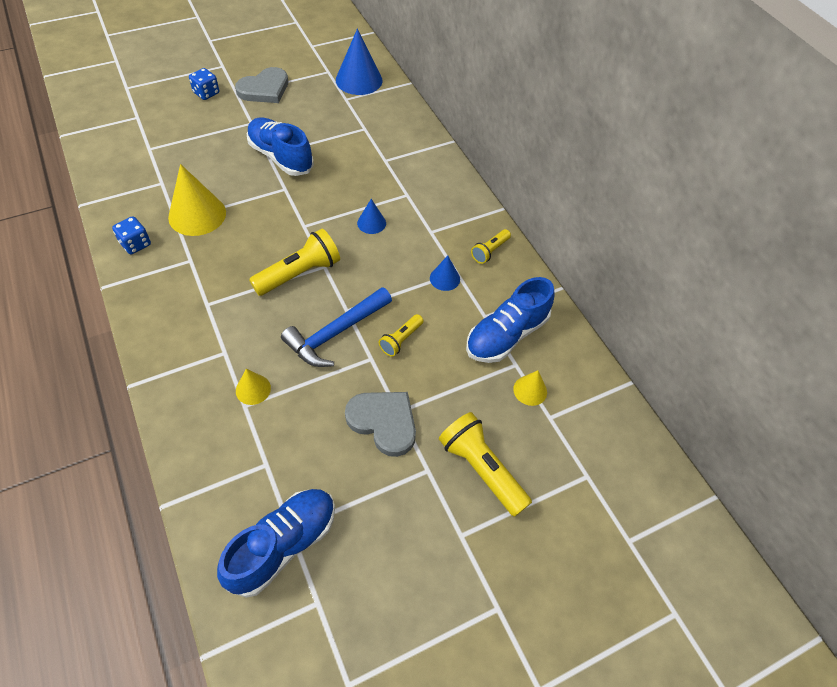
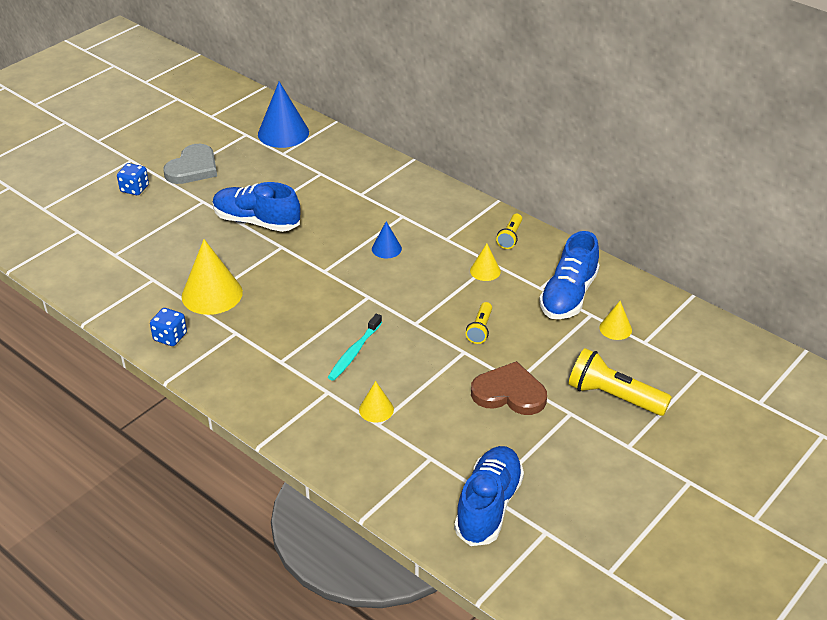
camera: 20 degrees left, 15 degrees down
yellow flashlight [249,229,340,296] -> none
blue hammer [281,287,392,367] -> none
grey heart [345,392,416,457] -> brown heart [471,361,547,415]
blue cone [430,256,460,291] -> yellow cone [470,243,501,281]
none -> turquoise toothbrush [328,314,382,381]

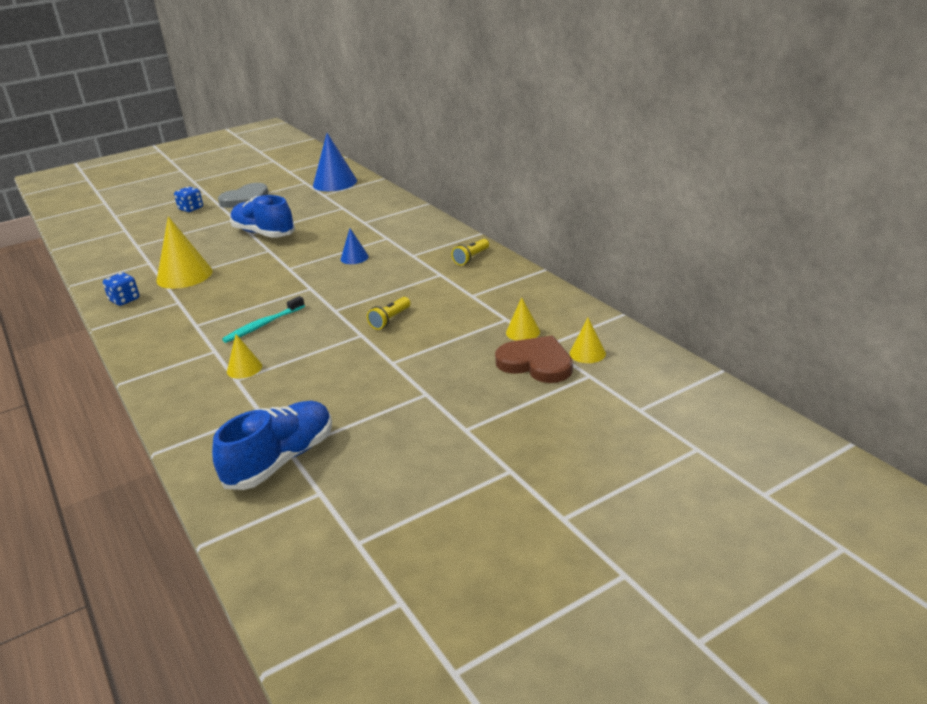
camera: 20 degrees right, 10 degrees down
yellow cone [470,243,501,281] -> yellow cone moved to [570,318,606,363]
brown heart [471,361,547,415] -> brown heart moved to [495,336,573,383]
blue shoe [539,231,600,319] -> none
yellow flashlight [569,348,672,416] -> none

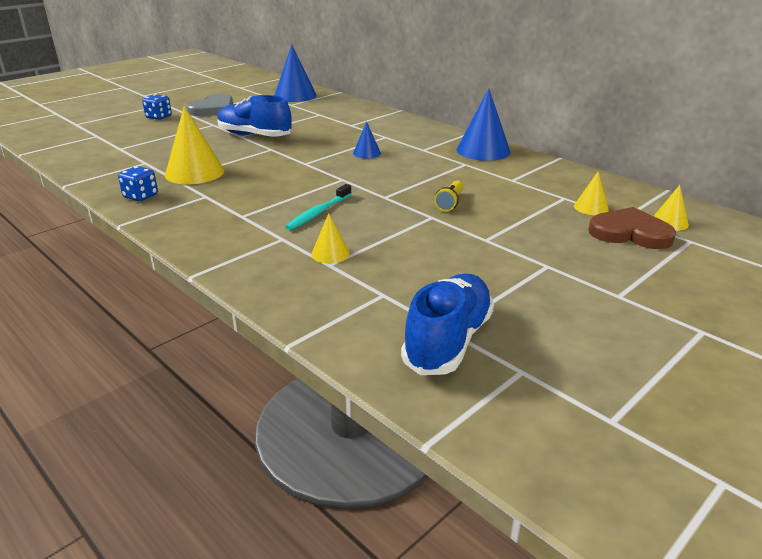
camera: 15 degrees left, 0 degrees up
yellow flashlight [452,239,489,265] -> blue cone [457,88,510,161]

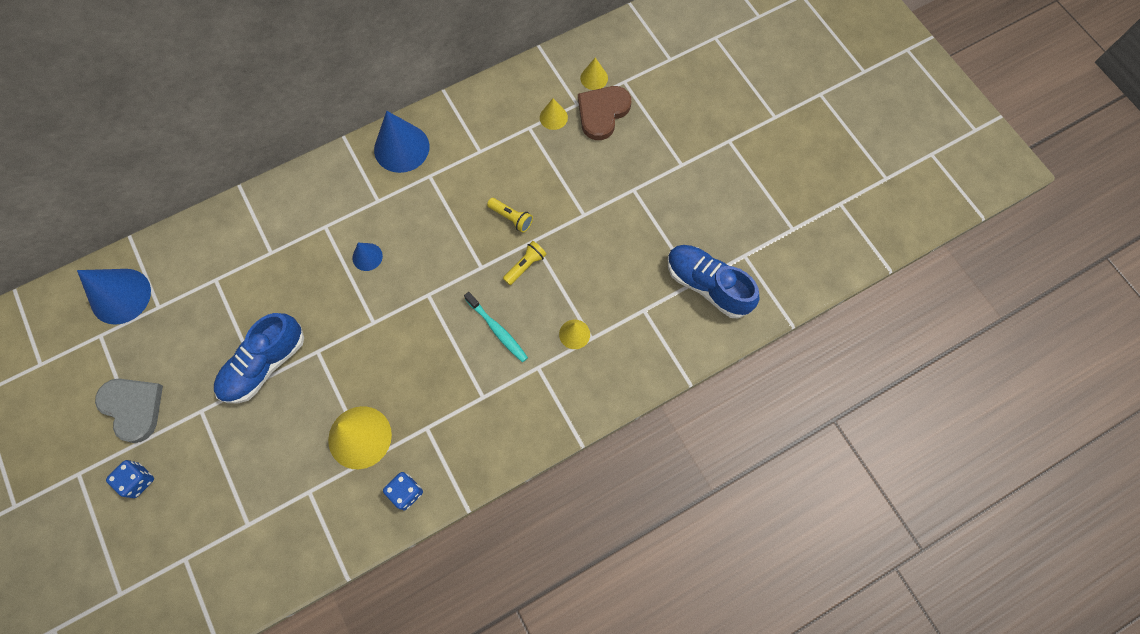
camera: 75 degrees left, 40 degrees up
none -> yellow flashlight [503,241,547,285]

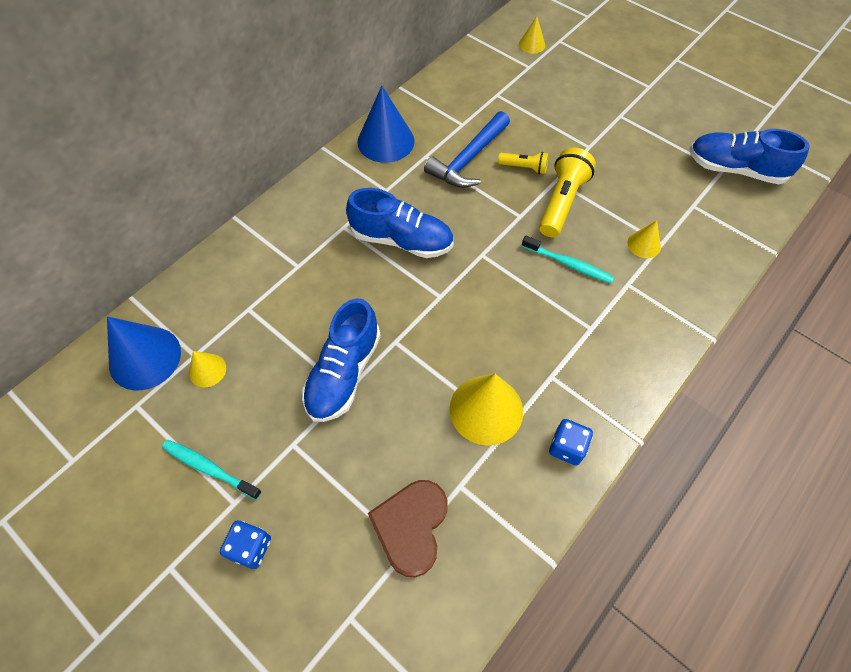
camera: 20 degrees left, 10 degrees down
grey heart [95,379,163,443] -> turquoise toothbrush [162,440,262,500]
blue cone [352,243,383,271] -> blue shoe [346,188,454,258]
yellow flashlight [503,241,547,285] -> yellow flashlight [539,148,596,237], size x1.80
yellow cone [540,98,568,130] -> yellow cone moved to [189,351,226,387]
brown heart [578,86,631,140] -> brown heart moved to [368,480,448,577]
none -> blue hammer [424,111,510,188]

